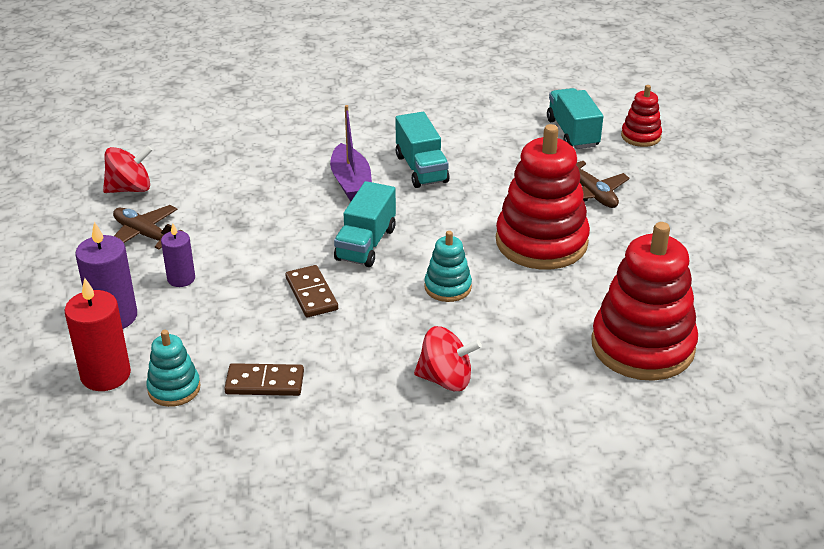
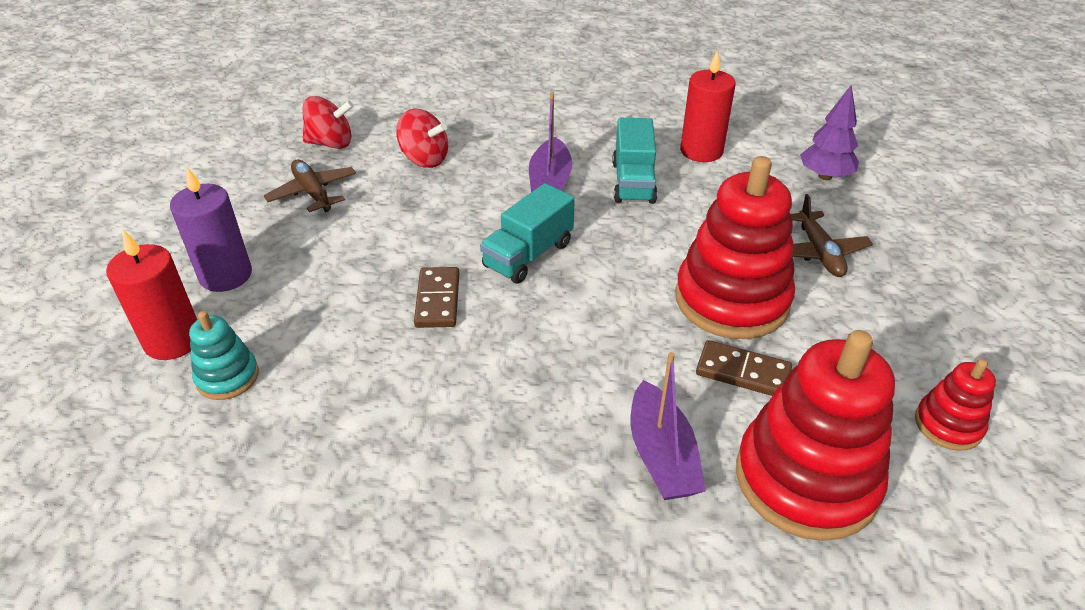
camera: 20 degrees right, 5 degrees up
purple candle [161,223,195,287] -> none
brown domino [224,363,304,396] -> brown domino moved to [696,340,792,396]
red spinning top [414,326,482,391] -> red spinning top moved to [396,109,448,168]
turquoise stacking toy [424,231,472,302] -> none
turquoise truck [547,88,603,149] -> purple tree [800,85,859,180]
red stacking toy [621,85,662,147] -> red stacking toy moved to [915,359,996,451]
none -> purple boat [631,352,706,500]
none -> red candle [680,50,736,162]

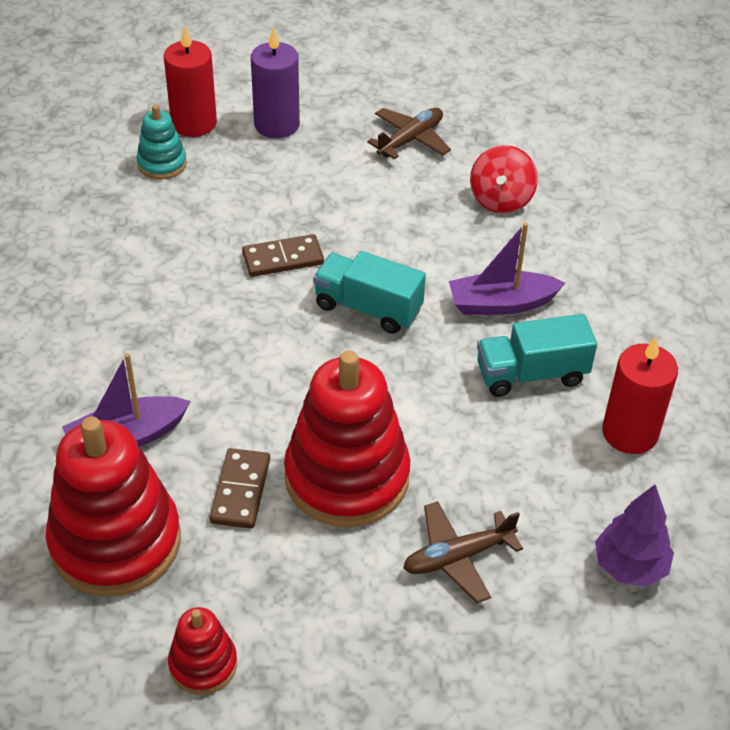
camera: 75 degrees right, 5 degrees up
red spinning top [302,96,353,149] -> none

